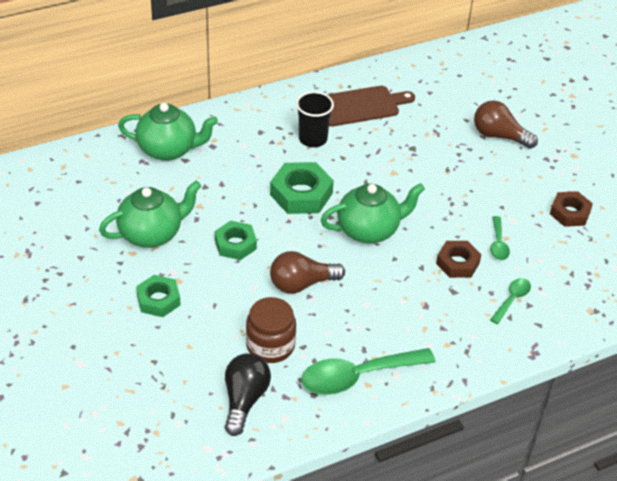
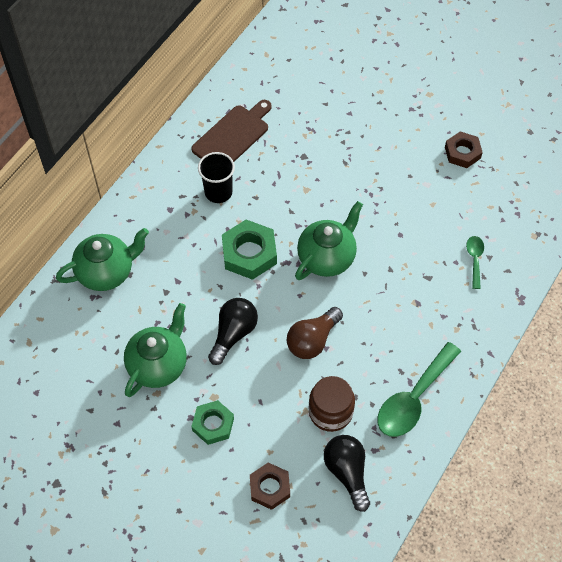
camera: 30 degrees left, 15 degrees up
green nut [215,221,257,260] -> black light bulb [208,298,258,365]
brown nut [436,241,481,278] -> brown nut moved to [250,463,290,510]
brown light bulb [474,100,538,149] -> none
green spoon [490,216,510,260] -> none

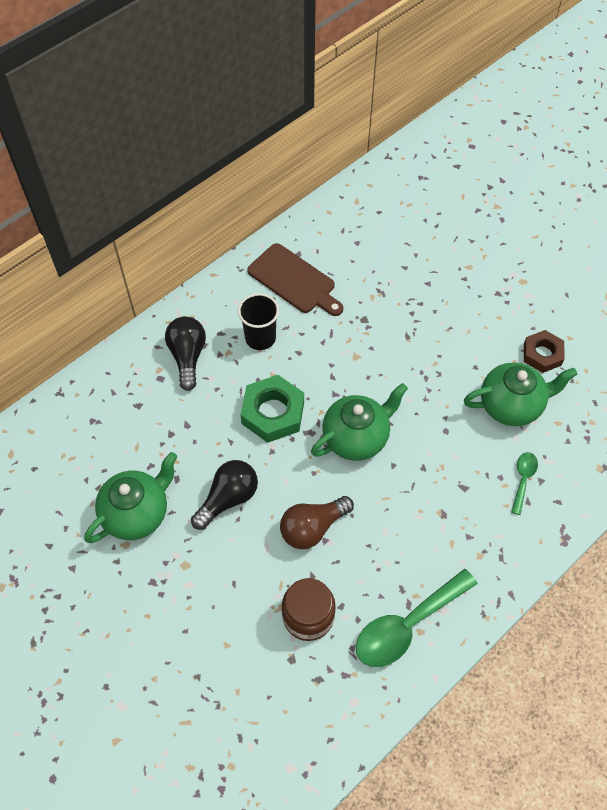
camera: 15 degrees right, 0 degrees up
green teapot [56,228,149,291] -> green teapot moved to [464,362,577,426]
brown cutting board [191,100,272,162] -> brown cutting board turned 75 degrees clockwise [247,243,343,316]
green nut [191,400,234,445] -> none
brown nut [250,463,290,510] -> none
black light bulb [324,435,370,512] -> black light bulb moved to [165,316,206,391]

